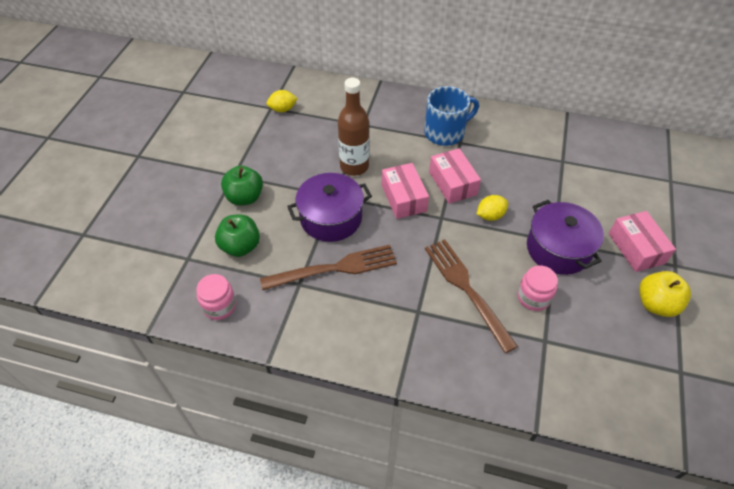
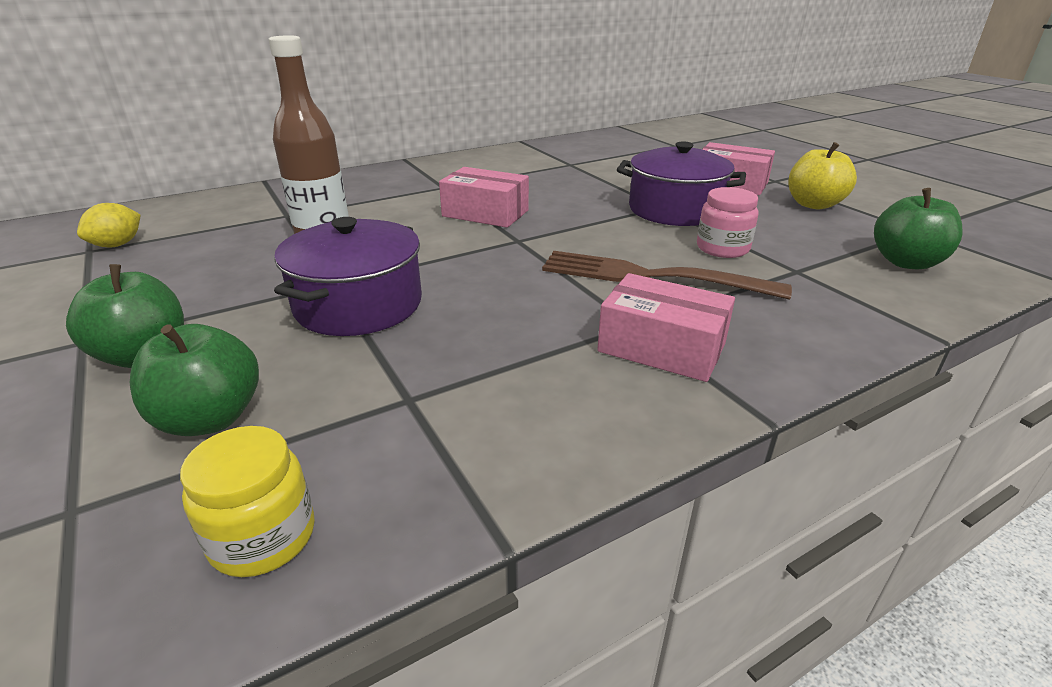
camera: 45 degrees left, 20 degrees down
pink jar [197,274,236,320] -> yellow jar [180,426,315,577]
brown fork [260,245,397,290] -> none
pink box [382,163,429,219] -> pink box moved to [597,273,735,382]
blue mug [424,86,479,146] -> none
yellow lemon [477,195,508,221] -> none
none -> green apple [874,188,963,269]

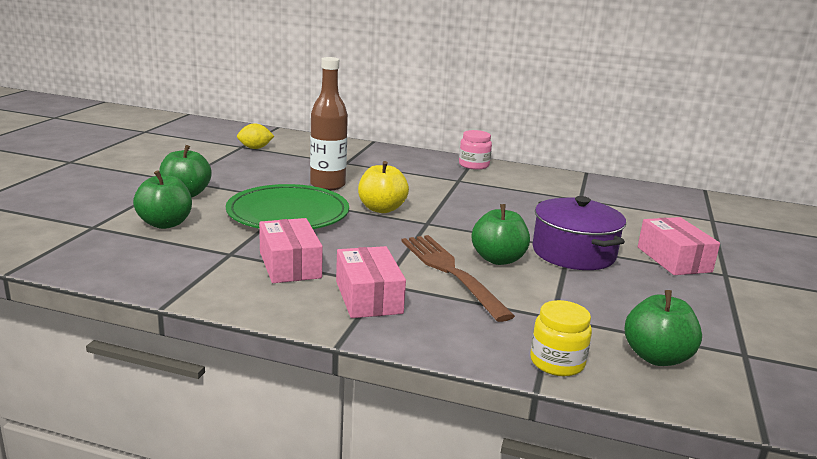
camera: 45 degrees right, 10 degrees down
yellow jar [180,426,315,577] -> yellow jar moved to [530,300,592,376]
purple pot [274,217,422,336] -> green plate [226,184,349,229]
pink box [439,167,529,228] -> pink box moved to [259,218,323,283]
pink jar [697,187,758,258] -> pink jar moved to [459,130,492,170]
yellow apple [788,142,857,209] -> yellow apple moved to [358,161,409,213]
none -> green apple [472,204,530,265]

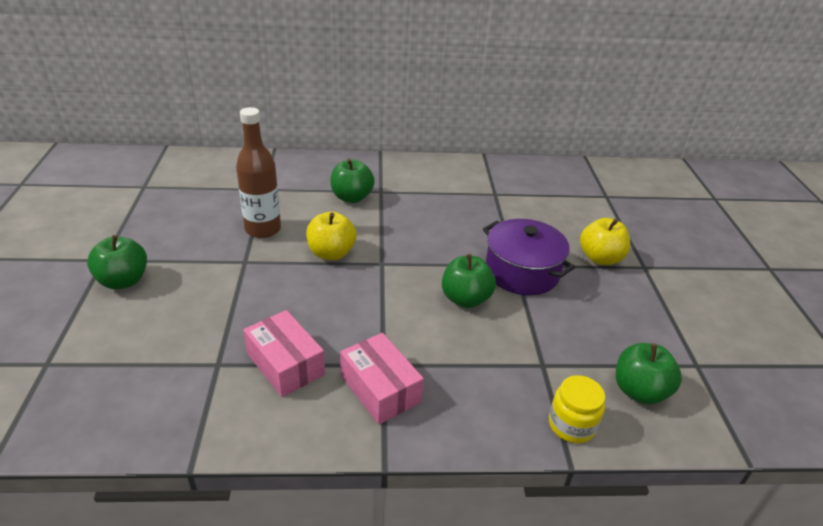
camera: 20 degrees left, 15 degrees up
green apple [133,170,192,229] -> green apple moved to [331,159,375,203]
green plate [226,184,349,229] -> none
yellow lemon [237,123,274,149] -> none
brown fork [401,235,515,322] -> none
pink jar [459,130,492,170] -> none
pink box [638,217,720,275] -> yellow apple [580,218,630,265]

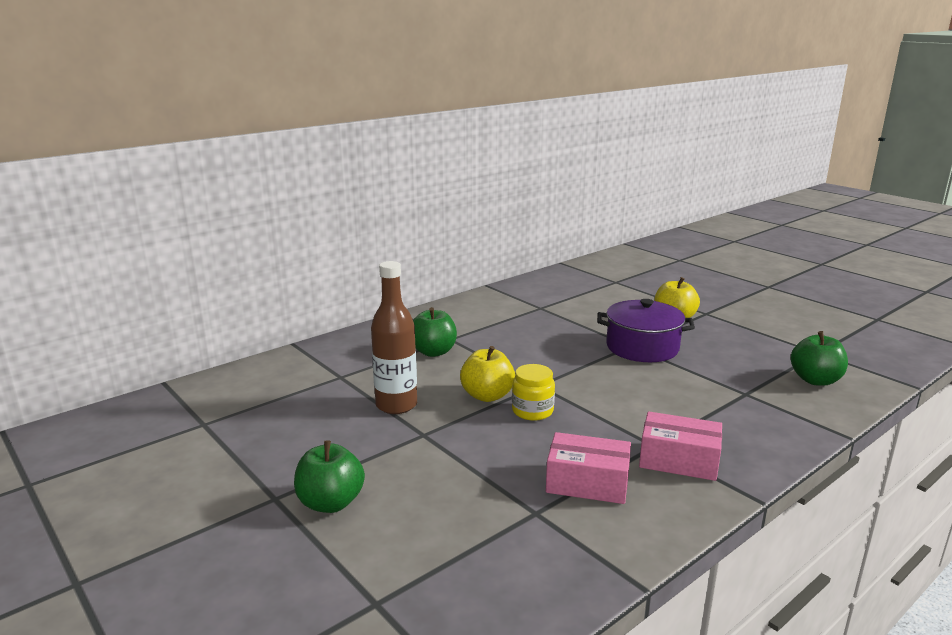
camera: 35 degrees left, 15 degrees down
green apple [442,254,496,308] -> none
yellow jar [549,375,605,443] -> yellow jar moved to [512,364,555,421]

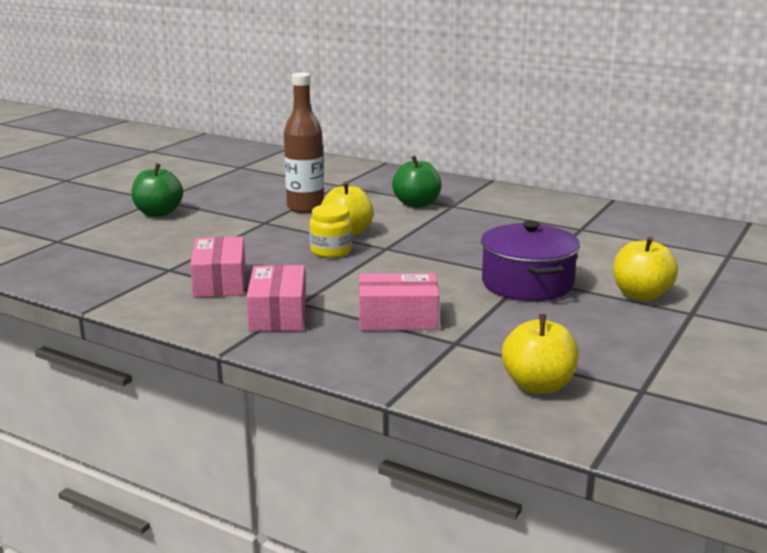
camera: 70 degrees right, 0 degrees up
green apple [791,331,848,386] -> yellow apple [502,314,579,394]
none -> pink box [359,273,439,330]

